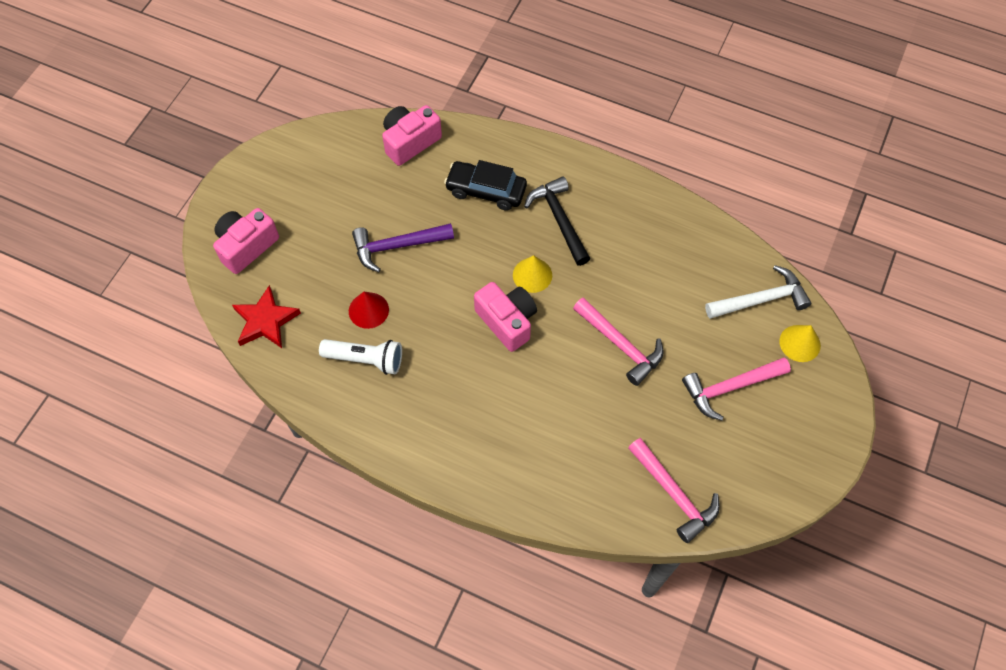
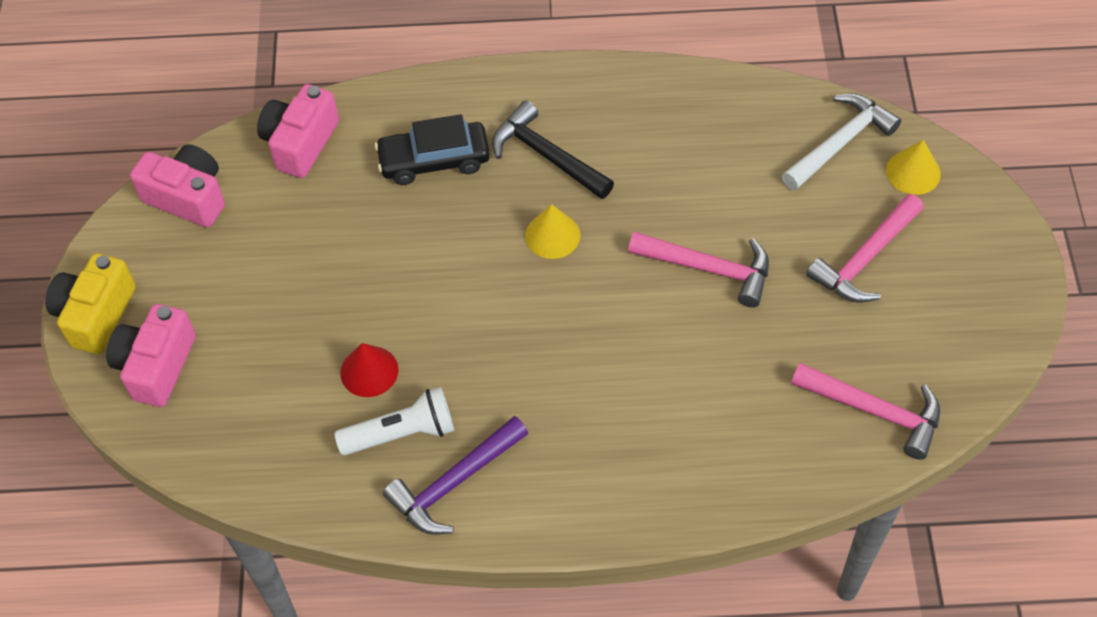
camera: 25 degrees left, 5 degrees down
red star [232,285,301,348] -> none
purple hammer [352,223,454,272] -> purple hammer moved to [383,416,528,535]
pink camera [474,282,537,352] -> pink camera moved to [130,144,225,227]
none -> yellow camera [45,253,136,354]

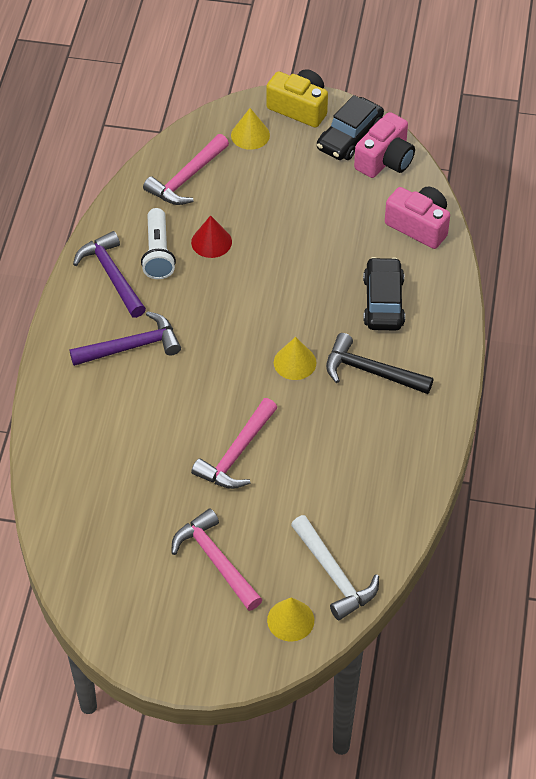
camera: 100 degrees right, 5 degrees down
pink camera [106,304,196,407] -> yellow cone [231,108,270,150]
black hammer [492,100,614,199] -> black hammer turned 120 degrees counterclockwise [326,333,433,394]
pink hammer [791,363,940,460] -> pink hammer moved to [143,134,229,205]
none -> purple hammer [69,311,181,366]
none -> black car [317,95,384,160]

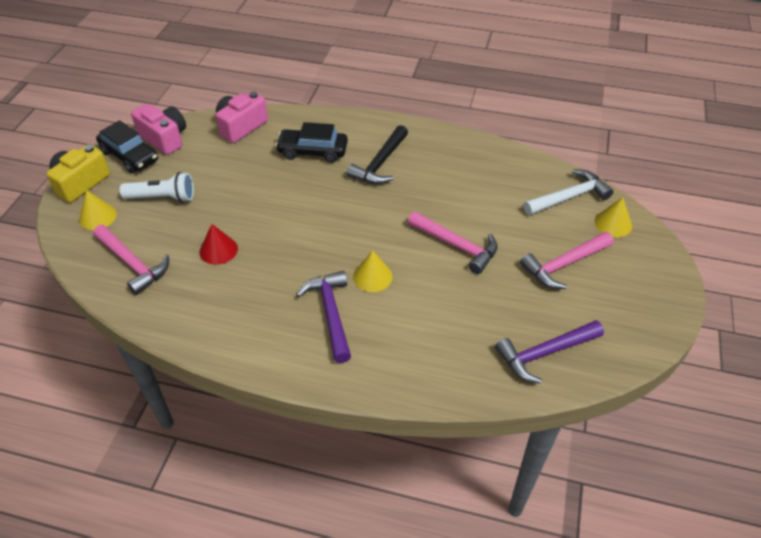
camera: 85 degrees left, 5 degrees down
purple hammer [73,231,146,318] -> purple hammer moved to [495,320,604,384]
white flashlight [141,208,176,279] -> white flashlight moved to [120,172,194,203]
yellow cone [274,337,316,380] -> yellow cone moved to [353,250,393,292]

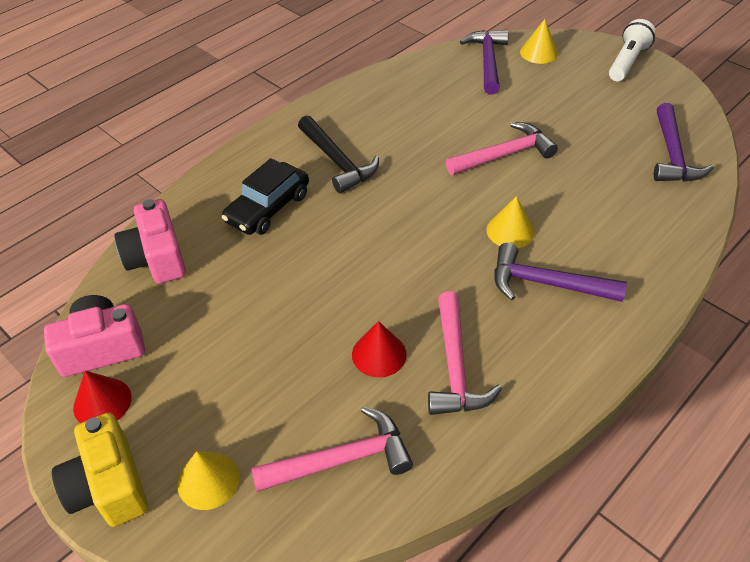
camera: 60 degrees left, 0 degrees up
black car [96,120,158,173] -> red cone [73,371,132,423]
white flashlight [120,172,194,203] -> white flashlight moved to [609,19,656,81]
pink hammer [520,232,614,289] -> pink hammer moved to [428,291,502,415]
white hammer [523,169,614,215] -> purple hammer [460,30,509,94]

